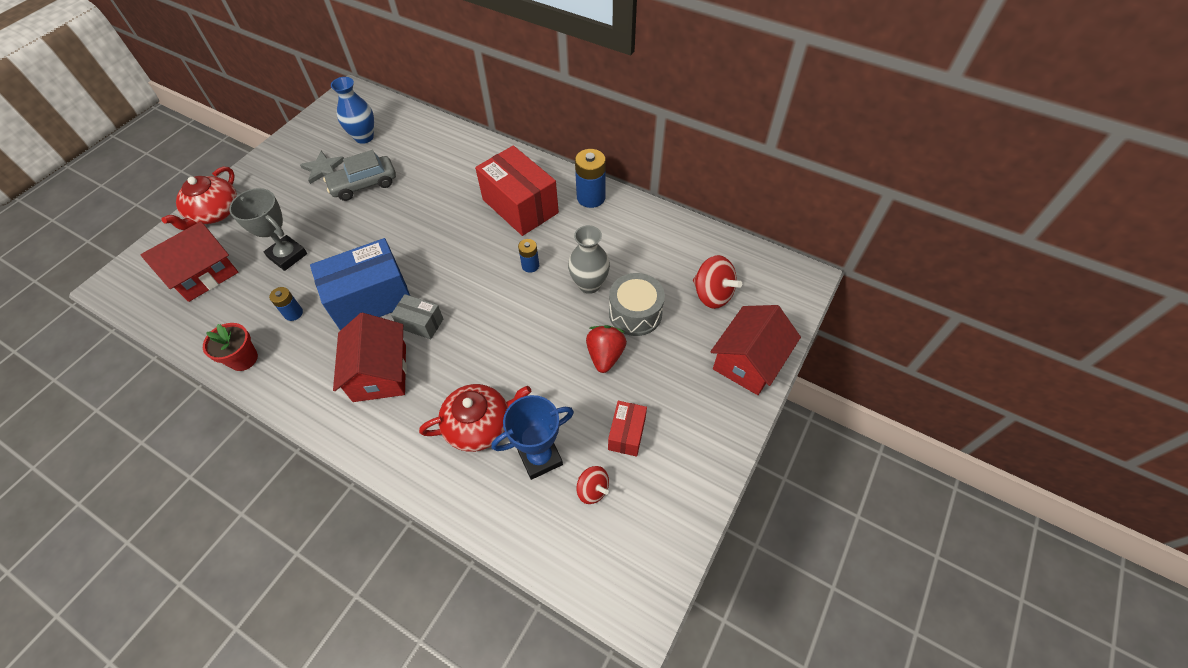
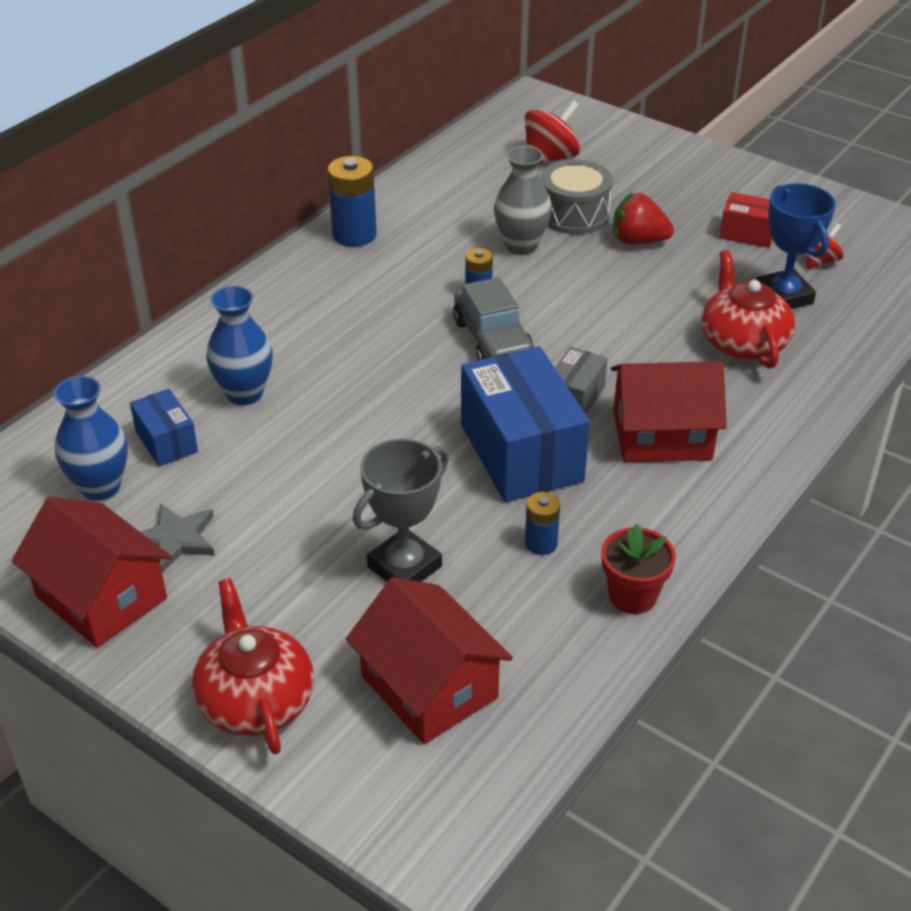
camera: 85 degrees left, 15 degrees down
red teapot [162,167,237,230] -> red teapot turned 135 degrees counterclockwise [192,578,314,754]
grey car [323,150,396,201] -> grey car moved to [453,277,534,360]
red box [475,145,559,236] -> none
red house [710,305,801,395] -> red house moved to [11,497,171,648]
none -> blue box [130,389,198,467]
none -> blue vase [206,286,273,405]

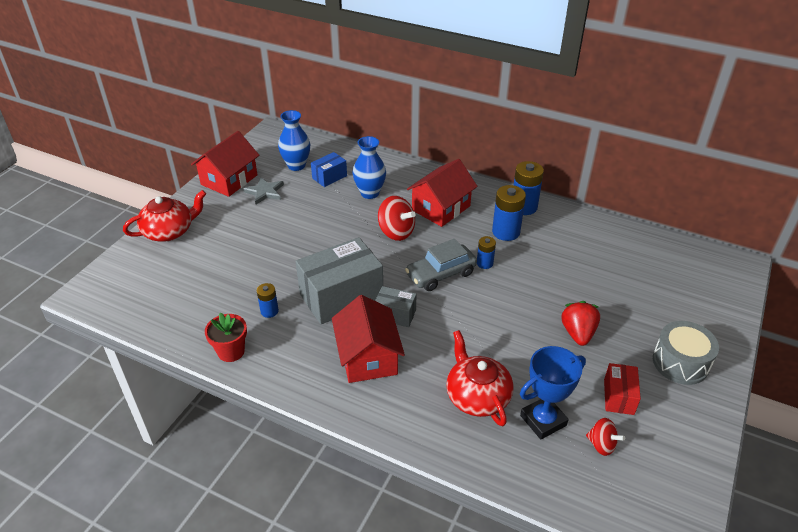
camera: 80 degrees right, 0 degrees up
red house [346,577,513,744] -> red house moved to [407,159,478,227]
grey trophy [353,439,449,582] -> none
blue box [461,346,590,502] -> grey box [295,237,383,324]
grey vase [494,146,552,255] -> none
red spinning top [525,100,580,165] -> red spinning top moved to [378,196,416,241]
grey drum [541,159,613,234] -> grey drum moved to [653,321,719,385]
red teapot [702,250,795,369] -> red teapot turned 90 degrees counterclockwise [446,330,514,427]
none -> blue battery [492,185,526,241]

